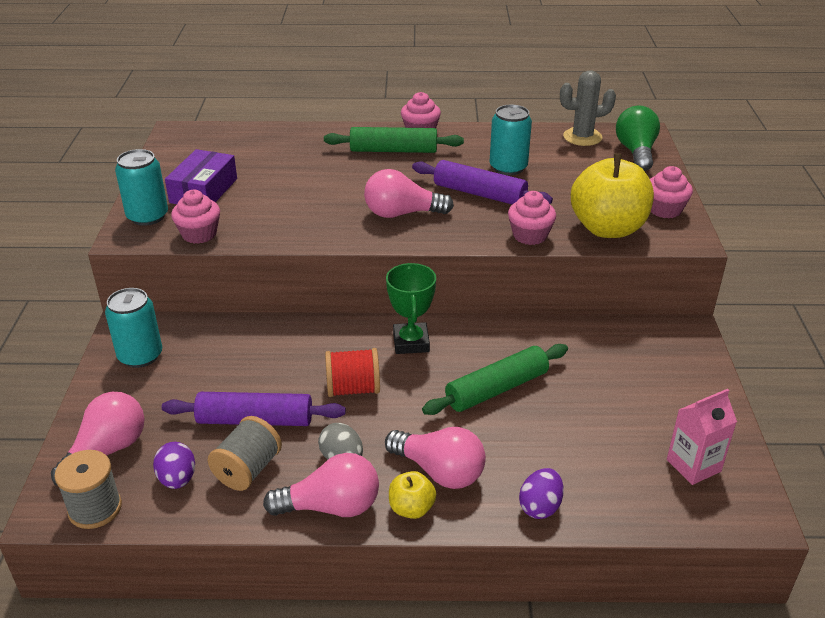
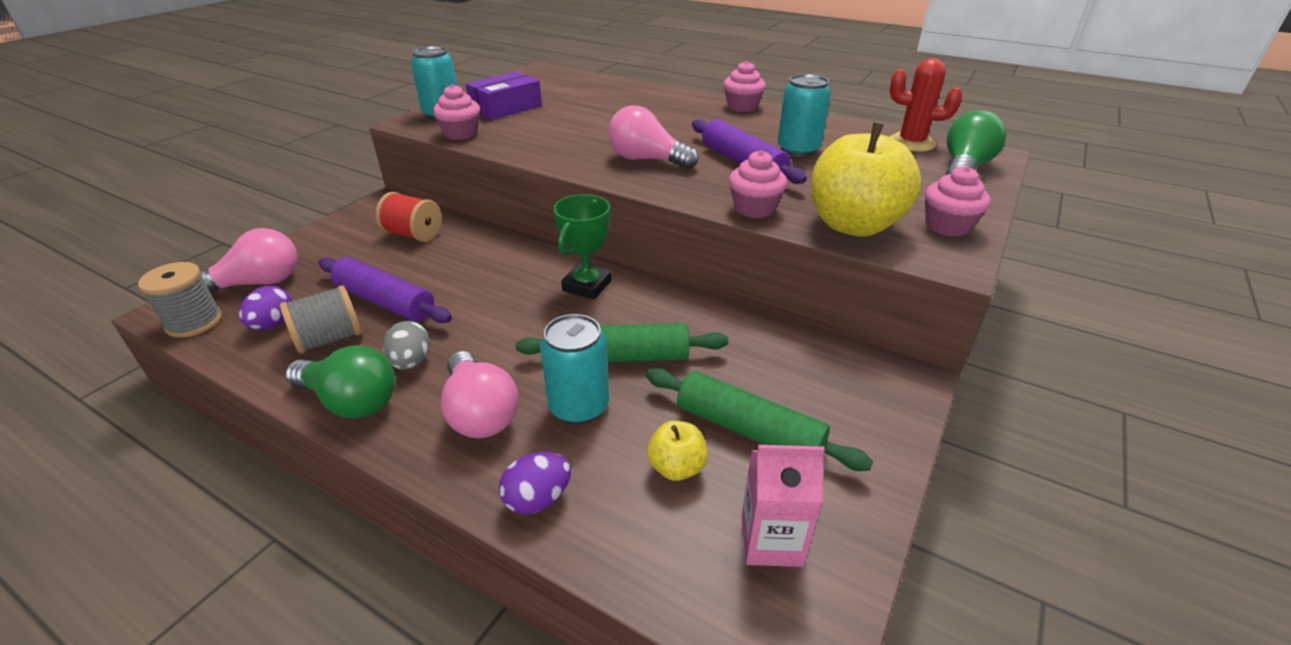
camera: 30 degrees right, 0 degrees up
turquoise can [105,288,162,368] -> turquoise can moved to [540,314,609,424]
pink light bulb [263,453,379,517] -> green light bulb [285,345,395,419]
green rolling pin [324,127,464,153] -> green rolling pin moved to [646,368,873,471]
red spool [325,348,380,397] -> red spool moved to [375,192,441,242]
yellow apple [389,471,436,519] -> yellow apple moved to [647,421,708,481]
grey cactus [560,70,616,146] -> red cactus [890,58,962,151]

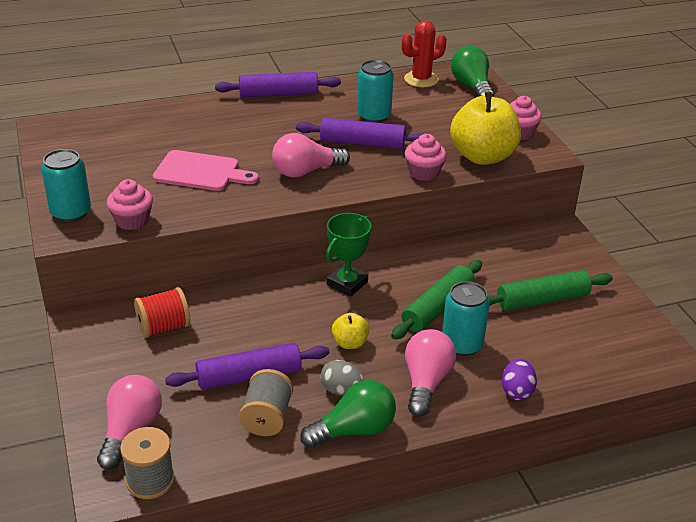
camera: 50 degrees left, 0 degrees up
purple egg [239,286,292,330] -> none
pink light bulb [441,351,519,438] -> pink light bulb turned 90 degrees counterclockwise [405,329,456,417]
purple box [465,71,542,120] -> none
green trophy [553,194,612,300] -> green trophy turned 60 degrees clockwise [326,213,371,297]
yellow apple [647,421,708,481] -> yellow apple moved to [332,313,369,349]
pink cupcake [724,61,766,112] -> purple rolling pin [215,72,341,97]
pink carton [741,445,825,567] -> none
none -> pink cutting board [153,150,259,191]

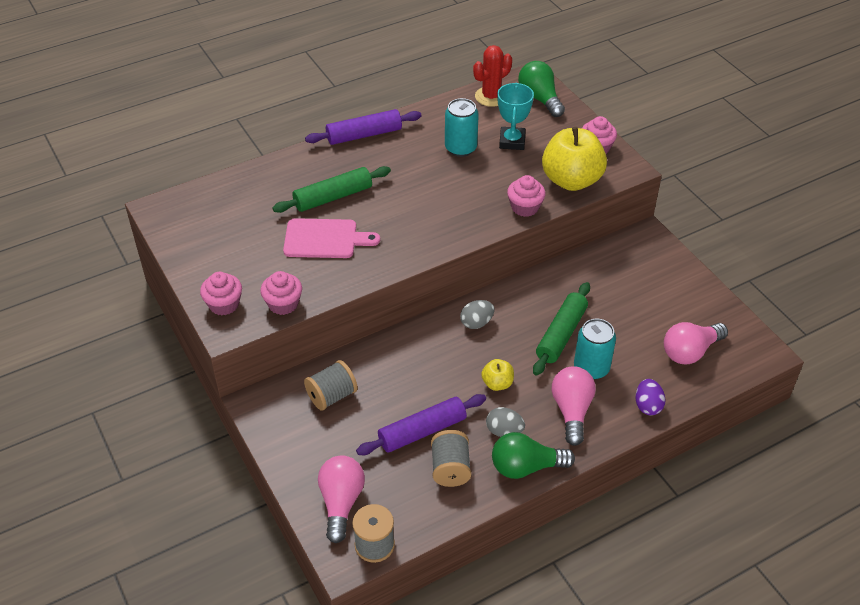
camera: 10 degrees left, 10 degrees up
turquoise can [41,149,91,222] -> pink cupcake [200,272,242,315]
red spool [134,287,191,338] -> grey spool [304,360,358,411]
pink light bulb [272,133,350,178] -> pink light bulb moved to [664,322,728,364]
purple rolling pin [296,118,424,149] -> none
green light bulb [300,380,396,448] -> green light bulb turned 150 degrees counterclockwise [492,432,575,479]
green trophy [326,213,371,297] -> grey egg [460,300,494,329]
green rolling pin [487,270,613,311] -> green rolling pin moved to [272,166,391,213]
none -> turquoise trophy [497,83,534,150]

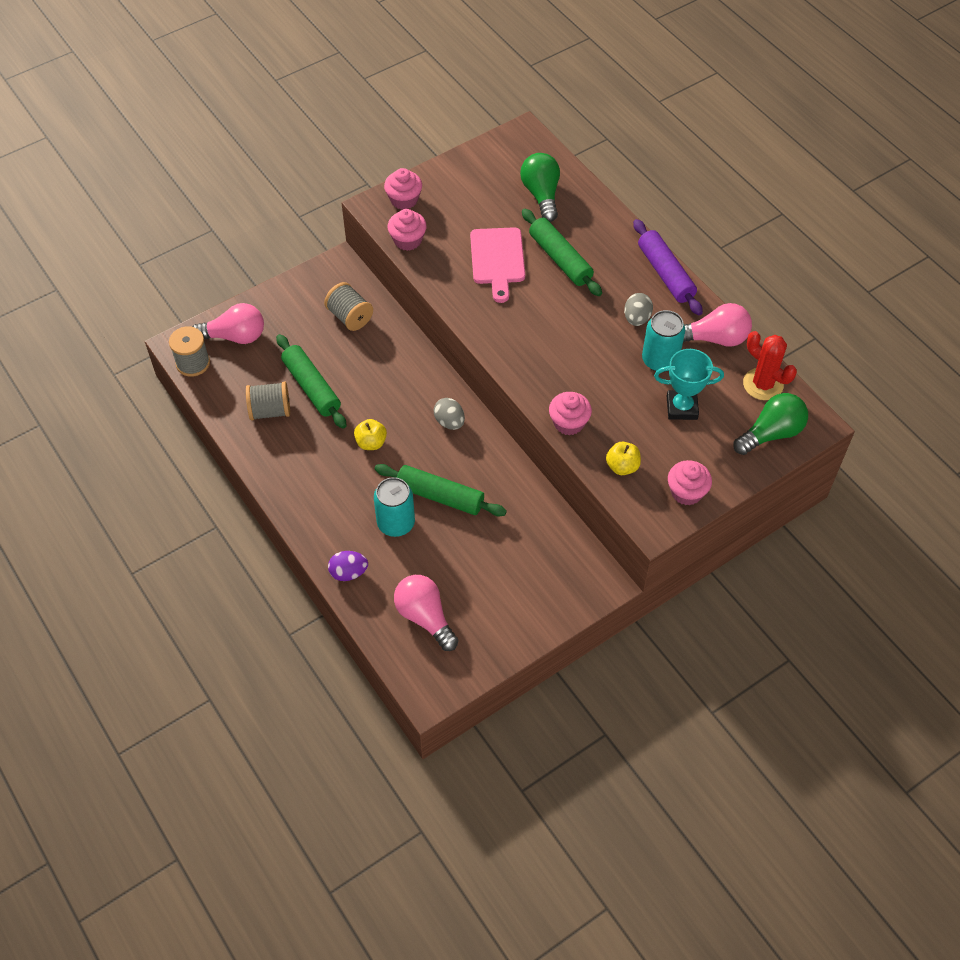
camera: 85 degrees right, 10 degrees up
purple rolling pin [356,394,486,455] -> green rolling pin [276,334,347,429]
grey egg [486,407,525,437] -> grey egg moved to [624,293,653,326]
green light bulb [492,432,575,479] -> green light bulb moved to [520,153,560,222]
yellow apple [542,127,607,191] -> yellow apple [606,442,641,475], size x0.47
pink light bulb [552,366,596,446] -> pink light bulb moved to [683,303,752,347]

